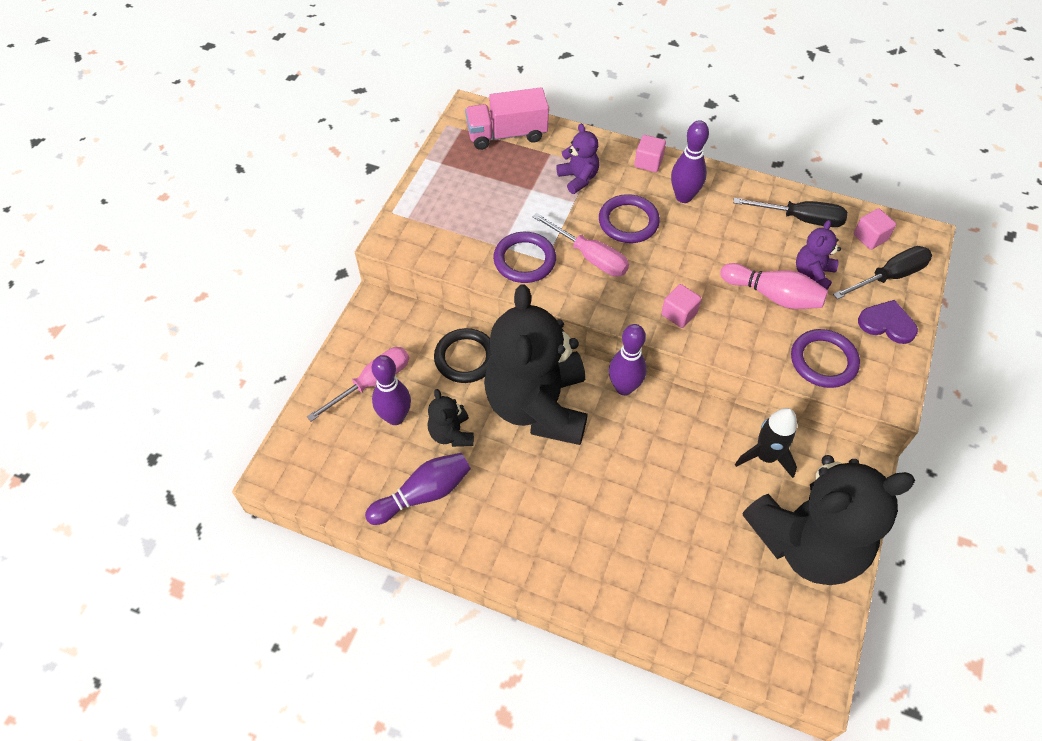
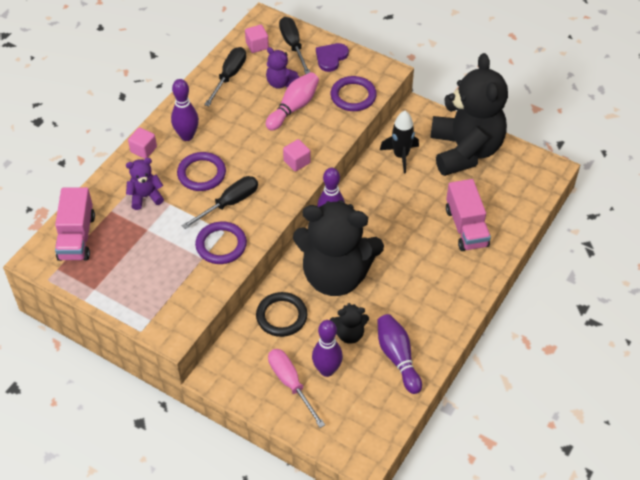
camera: 80 degrees left, 5 degrees down
pink screwdriver [532,213,629,277] -> black screwdriver [182,176,258,229]
none -> pink truck [446,179,491,251]

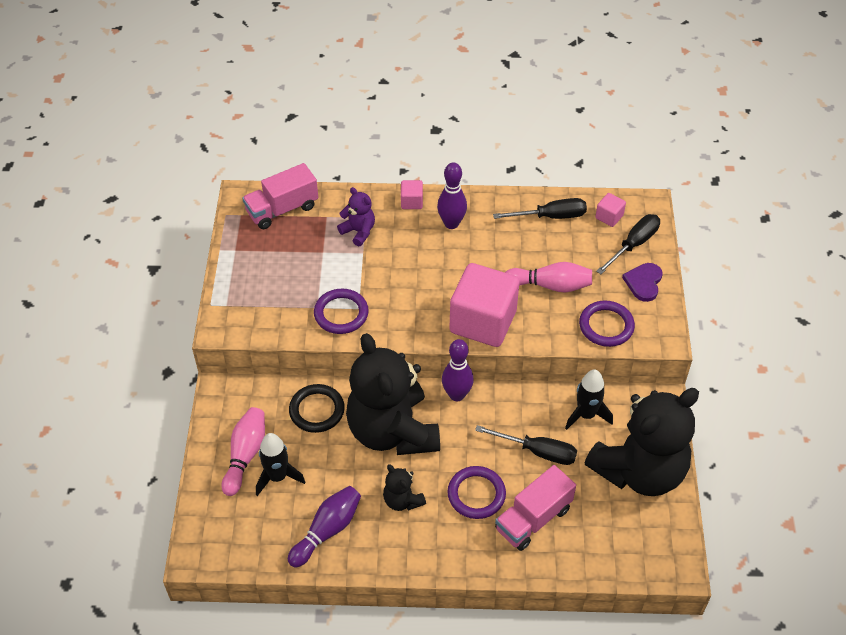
camera: 60 degrees right, 0 degrees up
purple ring [177,152,226,191] -> purple ring moved to [447,466,506,519]
black screwdriver [182,176,258,229] -> black screwdriver moved to [475,425,577,465]
purple teddy bear [266,47,299,89] -> none
pink screwdriver [268,349,325,428] -> pink bowling pin [222,407,265,496]
pink cube [283,139,310,171] -> pink cube [449,263,520,347], size x2.37
purple bowling pin [312,320,343,377] -> black rocket [256,433,305,496]
purple heart [316,43,349,72] -> purple heart turned 75 degrees counterclockwise [622,263,663,302]
black teddy bear [330,303,369,344] -> black teddy bear moved to [383,464,426,511]

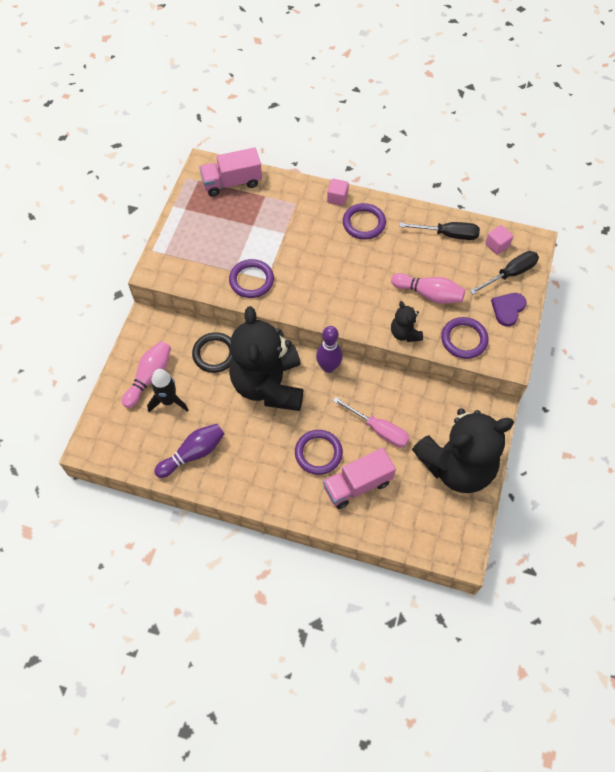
camera: 15 degrees right, 10 degrees up
purple teddy bear [337,187,375,246] -> none
black teddy bear [383,464,426,511] -> black teddy bear moved to [391,301,423,342]
purple bowling pin [437,162,467,229] -> purple ring [343,203,386,240]
pink cube [449,263,520,347] -> none
black screwdriver [475,425,577,465] -> pink screwdriver [333,397,410,448]
black rocket [565,370,613,430] -> none

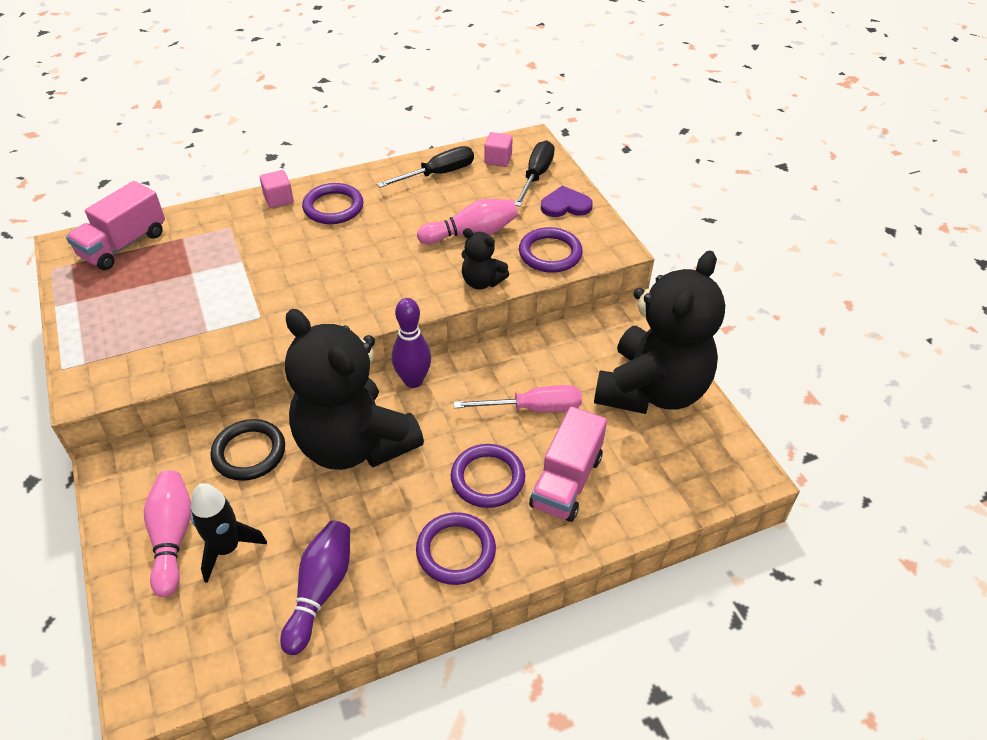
camera: 40 degrees left, 15 degrees down
purple ring [229,259,274,298] -> purple ring moved to [416,512,496,585]
purple heart [491,293,527,326] -> purple heart turned 90 degrees clockwise [541,186,593,217]

